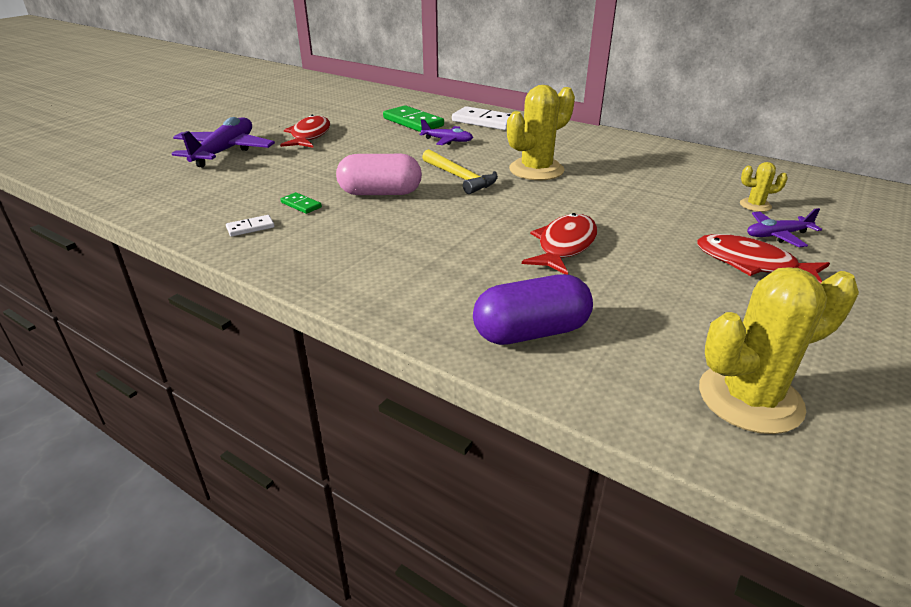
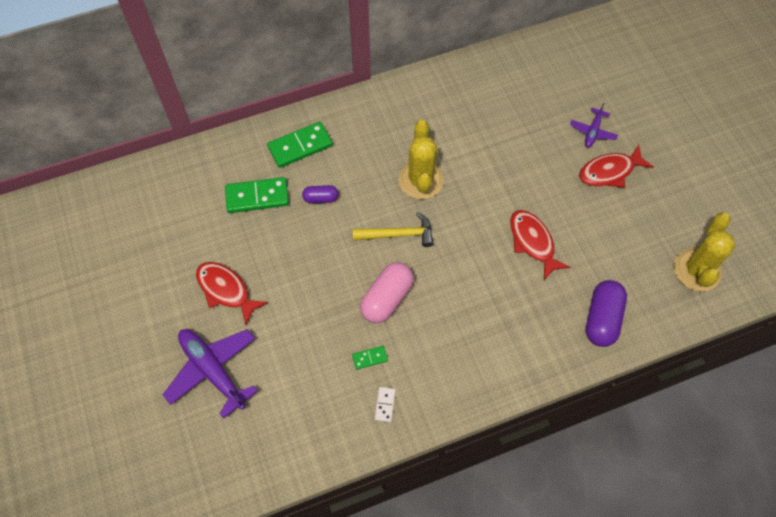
camera: 55 degrees left, 30 degrees up
purple plane [419,119,473,145] -> purple capsule [302,185,339,203]
white domino [452,106,511,130] -> green domino [267,122,333,168]
yellow cactus [740,162,788,212] -> none

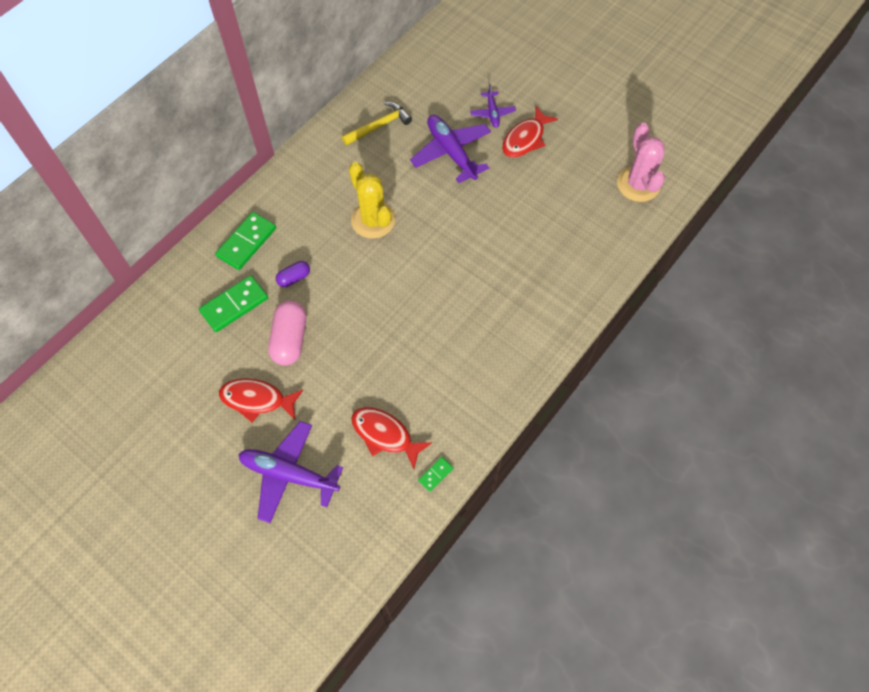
camera: 30 degrees left, 0 degrees up
green domino [352,346,388,370] -> green domino moved to [418,457,453,491]
yellow hammer [353,212,434,247] -> yellow hammer moved to [342,102,412,146]
pink capsule [360,262,414,323] -> pink capsule moved to [268,301,306,366]
white domino [375,387,396,422] -> none
red fish [510,210,570,280] -> red fish moved to [351,407,432,469]
purple capsule [586,280,627,347] -> none
yellow cactus [674,212,735,292] -> pink cactus [617,123,665,202]
none -> purple plane [410,115,491,183]

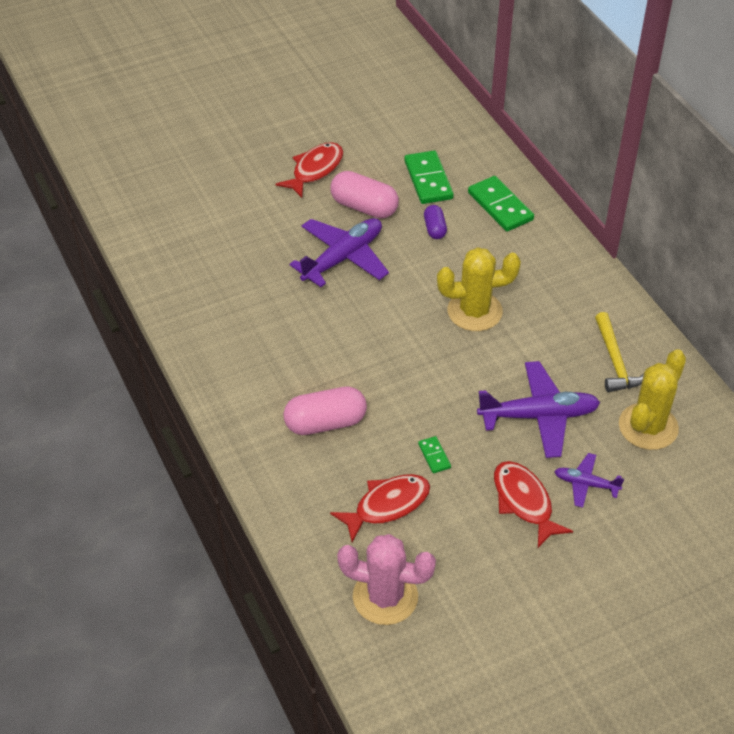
camera: 115 degrees right, 15 degrees down
purple plane [238,421,343,523] -> purple plane moved to [290,218,389,287]
red fish [351,407,432,469] -> red fish moved to [330,474,430,542]
green domino [418,457,453,491] -> green domino moved to [418,436,451,473]
none -> pink capsule [283,386,367,435]
none -> yellow cactus [619,349,686,450]

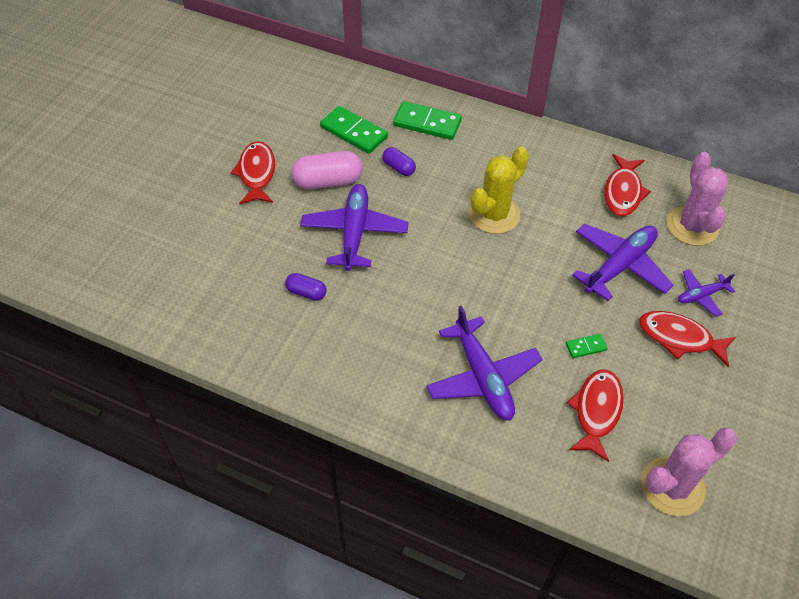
camera: 40 degrees left, 5 degrees up
pink capsule [283,386,367,435] -> purple plane [426,305,543,421]
green domino [418,436,451,473] -> green domino turned 45 degrees counterclockwise [566,334,608,358]
yellow hammer [595,312,644,392] -> red fish [604,154,651,216]
yellow cactus [619,349,686,450] -> pink cactus [667,152,728,246]
none -> purple capsule [285,273,326,301]

